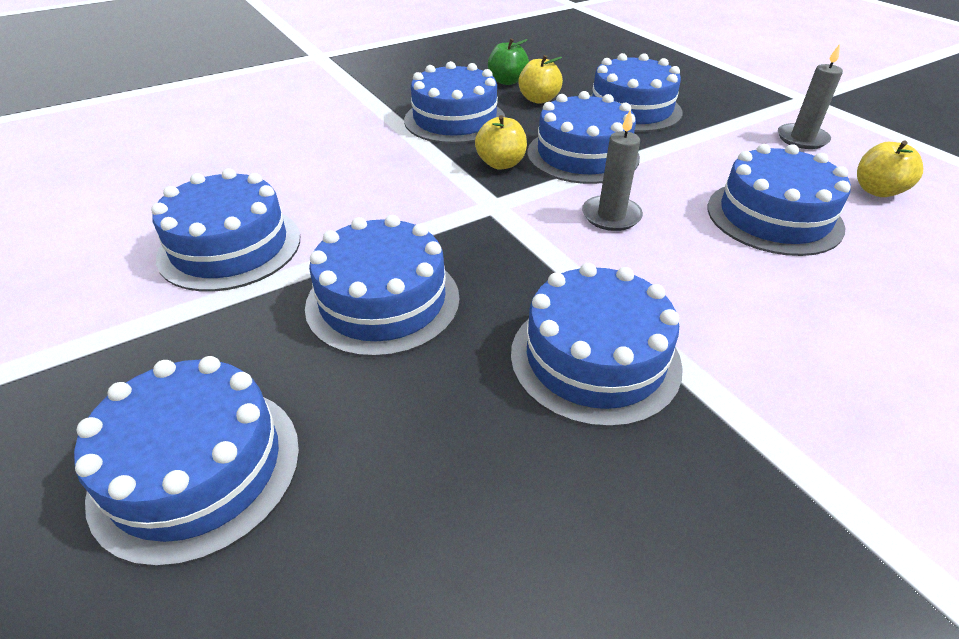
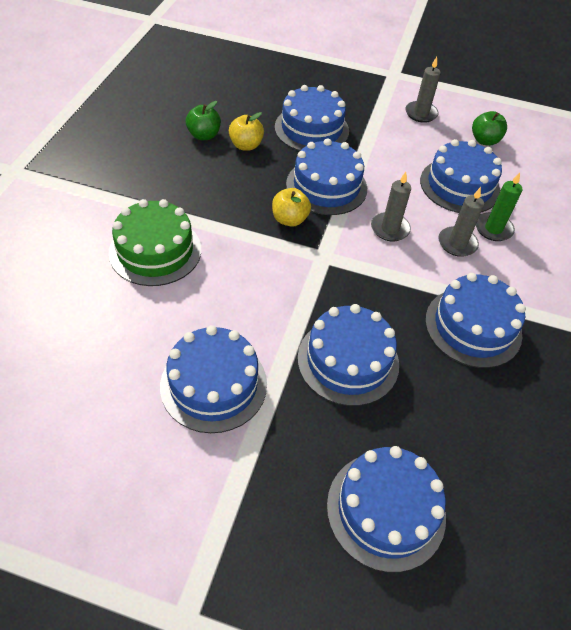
camera: 45 degrees left, 10 degrees up
blue cake [404,61,505,144] -> none
yellow apple [857,141,923,197] -> green apple [472,111,507,146]
none -> green cake [109,199,201,286]
none -> grey candle [438,187,484,257]
none -> green candle [476,173,522,241]

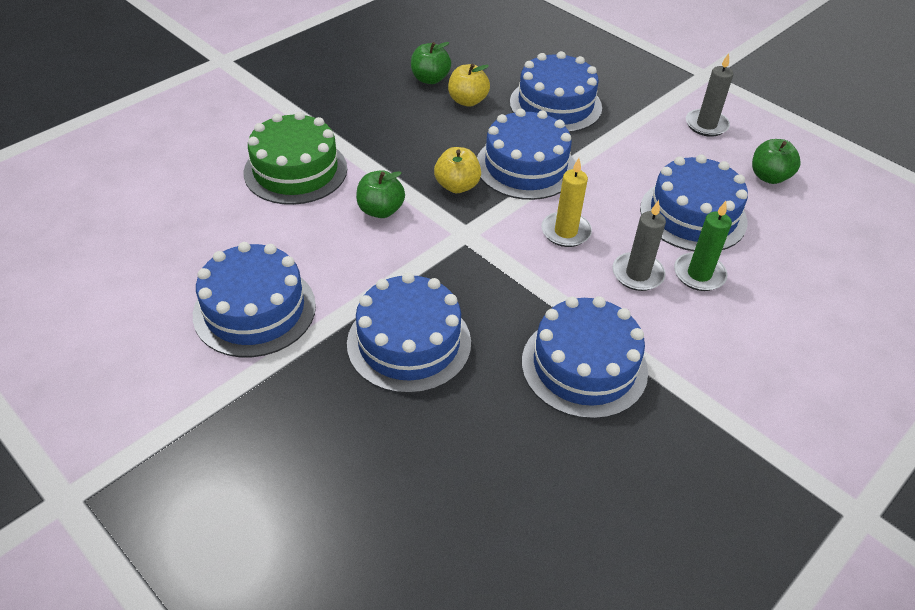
camera: 30 degrees right, 5 degrees down
blue cake [327,446,446,572] -> none
grey candle [371,172,411,241] -> yellow candle [541,158,592,247]
none -> green apple [356,170,405,218]

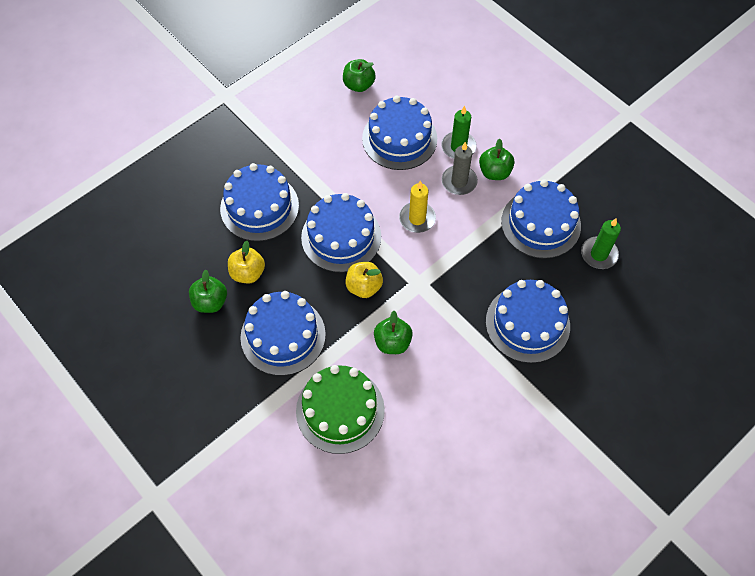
camera: 85 degrees left, 15 degrees up
blue cake [193,242,316,357] -> blue cake moved to [240,291,326,376]
grey candle [686,53,733,137] -> none
none -> green apple [479,139,515,180]
none -> green candle [581,218,621,269]

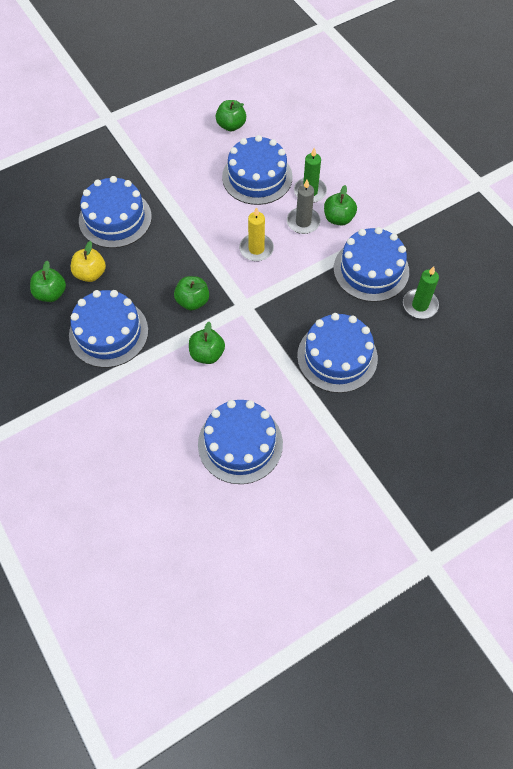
camera: 10 degrees right, 0 degrees up
green cake [296,365,385,454] -> none
blue cake [301,193,381,272] -> blue cake moved to [198,400,283,484]
yellow apple [345,262,383,298] -> green apple [174,276,209,311]

